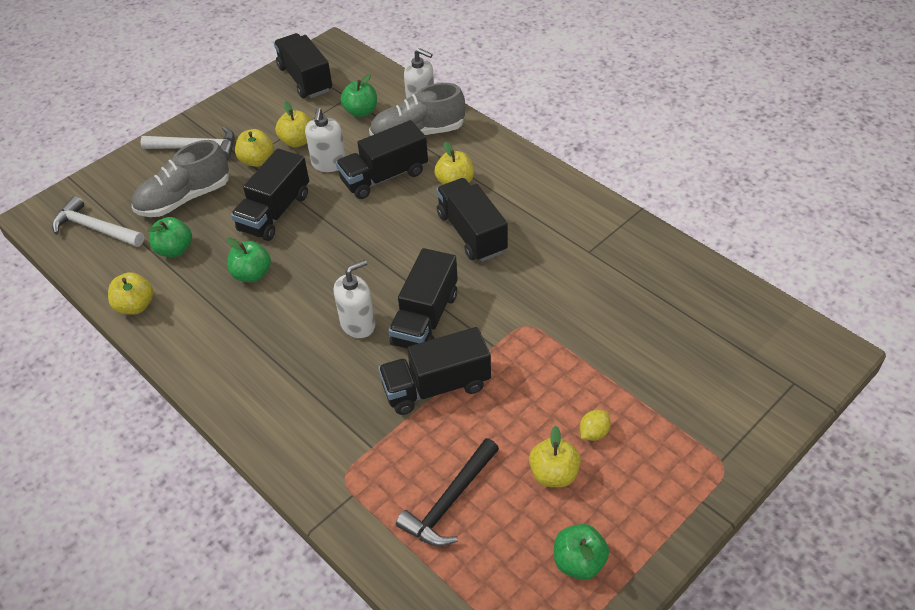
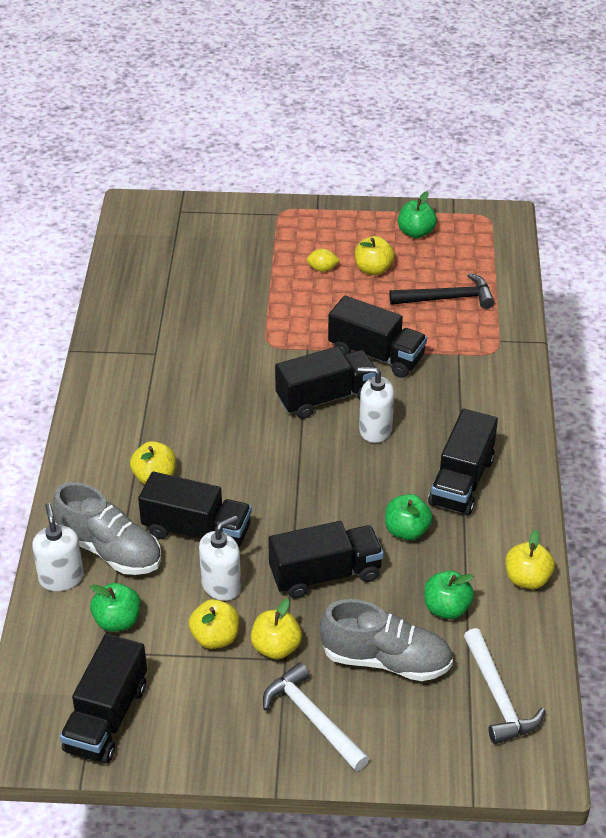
camera: 135 degrees left, 5 degrees down
black truck [436,178,508,262] -> black truck moved to [428,409,498,516]

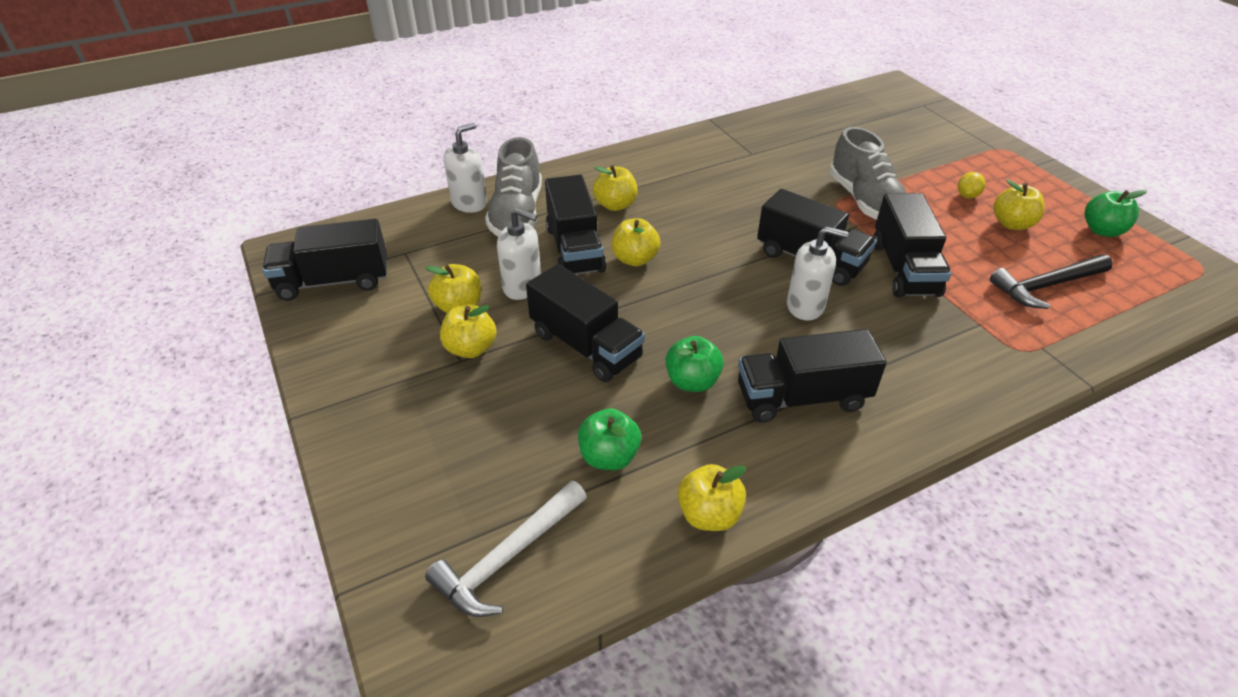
camera: 60 degrees right, 0 degrees up
green apple [90,583,141,632] -> none
white hammer [263,662,369,771] -> none
yellow lemon [307,249,340,272] -> yellow lemon turned 60 degrees clockwise [958,172,985,199]
grey shoe [320,599,453,681] -> grey shoe moved to [829,127,906,220]
white soap dispenser [358,367,394,443] -> white soap dispenser turned 120 degrees clockwise [787,226,848,321]
black hammer [389,273,495,309] -> black hammer turned 105 degrees clockwise [990,254,1113,309]
none -> yellow apple [612,218,661,266]

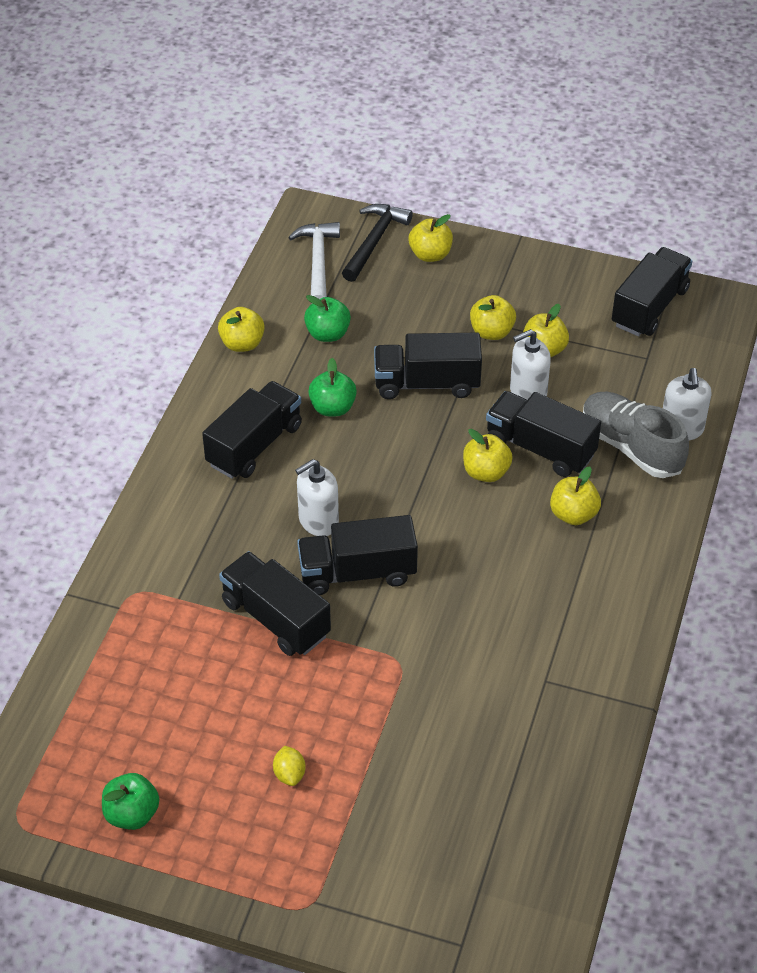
camera: 135 degrees right, 5 degrees up
grey shoe [829,127,906,220] -> none
black hammer [990,254,1113,309] -> black hammer moved to [342,204,413,282]
yellow apple [993,179,1044,230] -> yellow apple moved to [409,214,453,262]

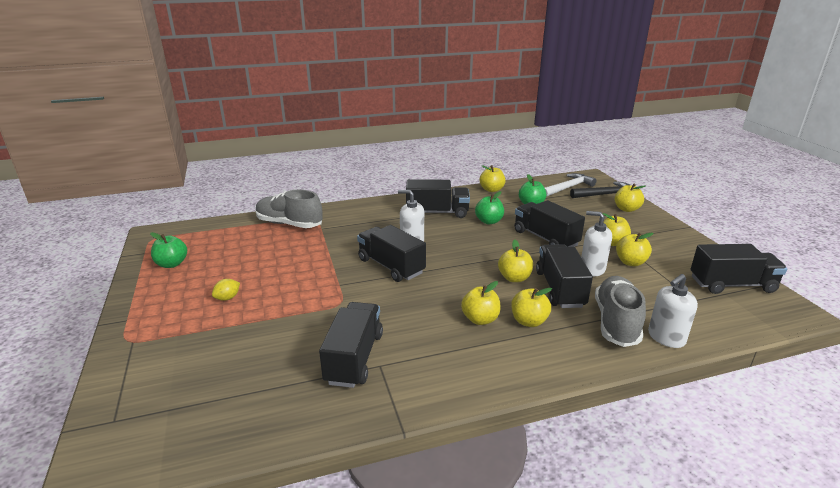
camera: 55 degrees right, 20 degrees down
black truck [219,551,331,656] -> black truck moved to [319,302,383,388]
none -> grey shoe [256,190,323,228]
none -> yellow apple [461,281,501,325]

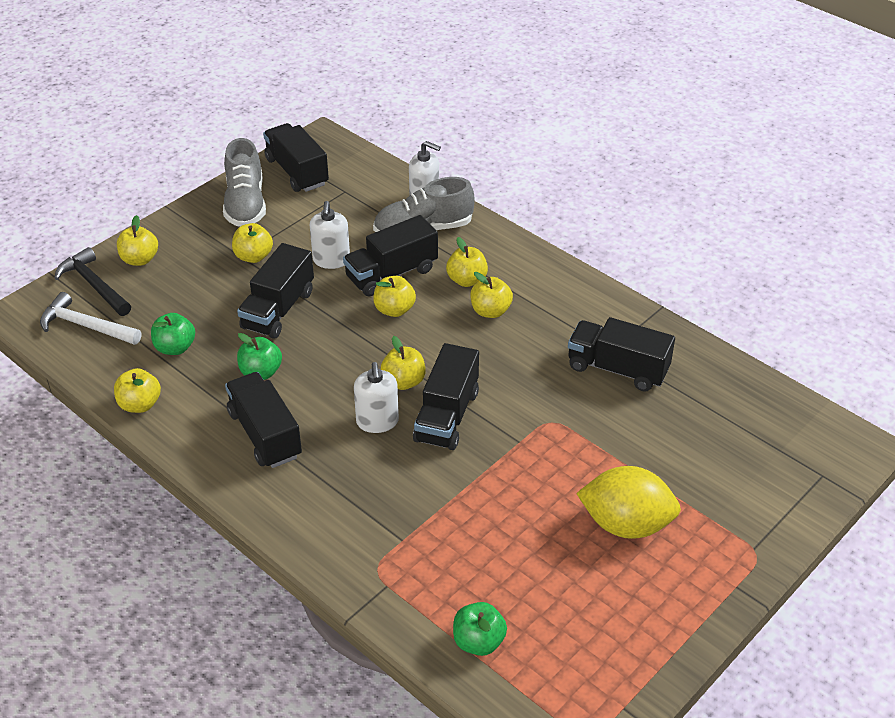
camera: 120 degrees left, 15 degrees up
green apple [150,232,187,268] -> green apple moved to [453,602,507,656]
yellow lemon [212,279,240,301] -> yellow lemon [576,466,681,539], size x2.47
grey shoe [256,190,323,228] -> grey shoe moved to [223,138,266,227]
black truck [319,302,383,388] -> black truck turned 45 degrees clockwise [568,317,675,391]
yellow apple [616,233,654,266] -> yellow apple moved to [381,336,426,390]

